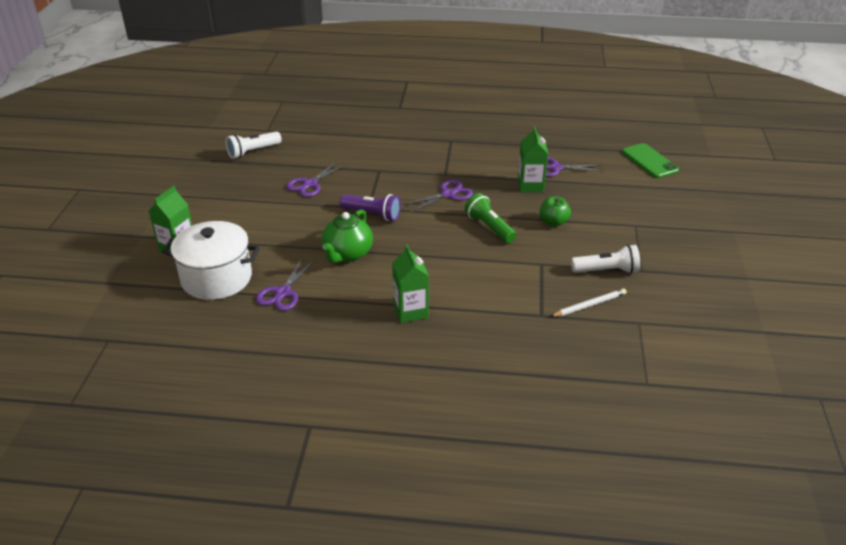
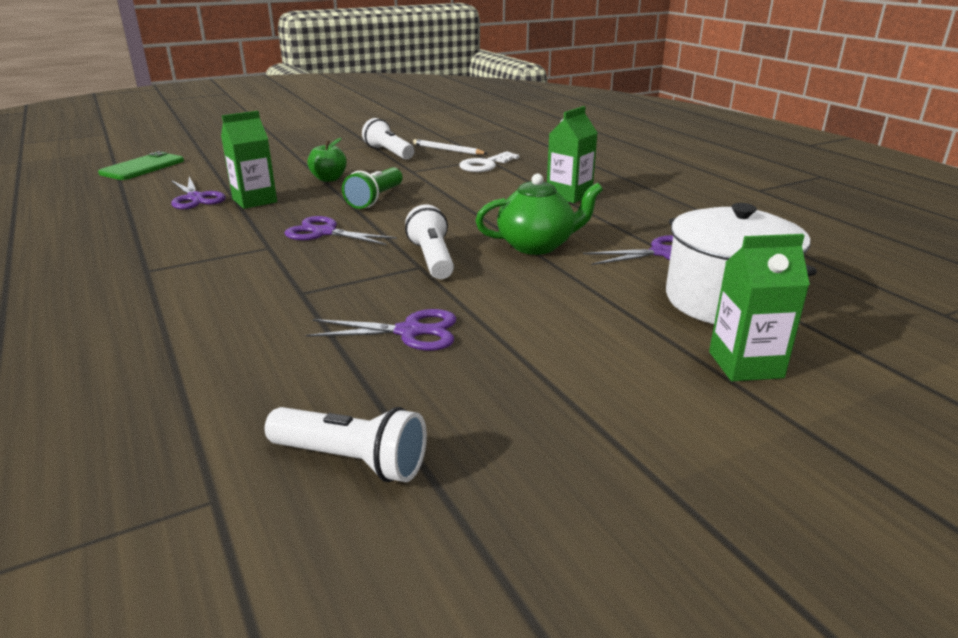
camera: 125 degrees left, 10 degrees down
purple flashlight [340,194,401,221] -> white flashlight [405,205,454,279]
none -> white key [459,151,520,172]

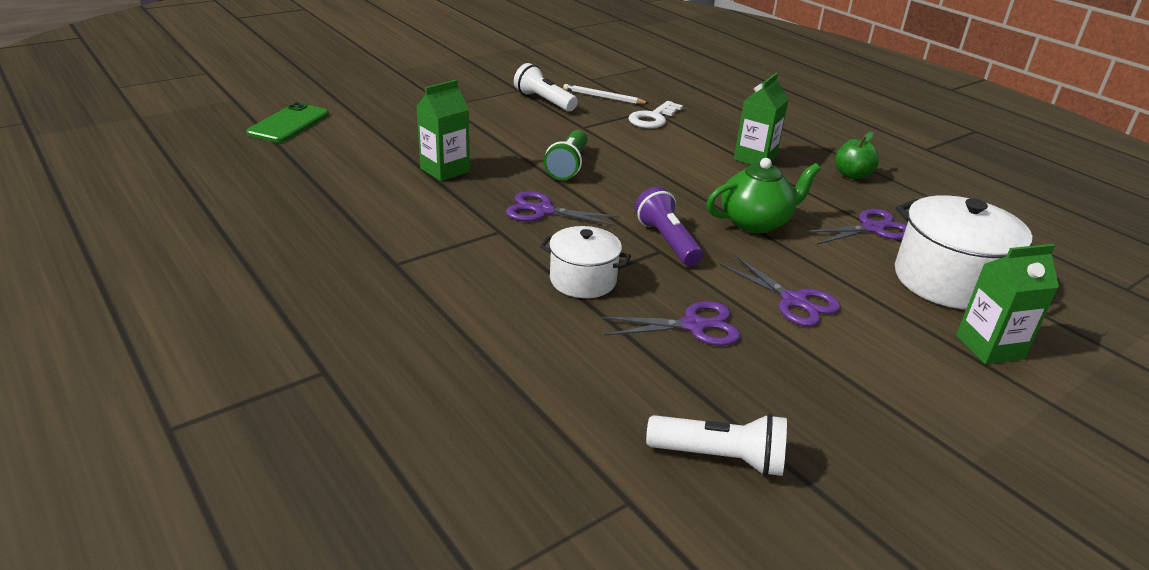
camera: 10 degrees left, 5 degrees up
purple scissors [171,177,226,209] -> purple scissors moved to [720,255,841,326]
green apple [307,138,347,182] -> green apple moved to [835,132,879,180]
white flashlight [405,205,454,279] -> purple flashlight [635,187,703,266]
none -> white pot [540,226,631,298]

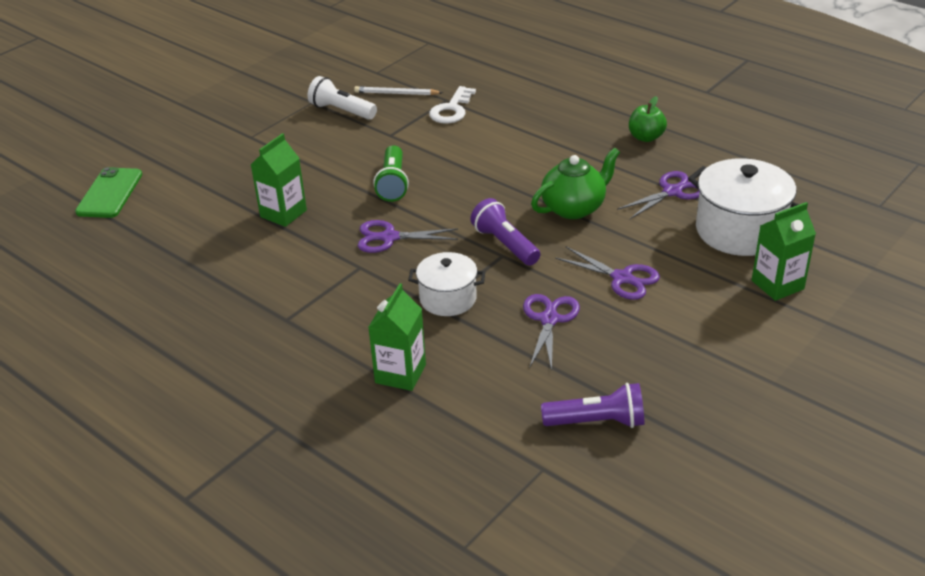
camera: 10 degrees left, 5 degrees up
purple scissors [601,301,741,346] -> purple scissors turned 60 degrees counterclockwise [523,294,580,370]
white flashlight [646,414,787,476] -> purple flashlight [541,383,644,428]
green carton [734,73,789,165] -> green carton moved to [368,283,426,391]

